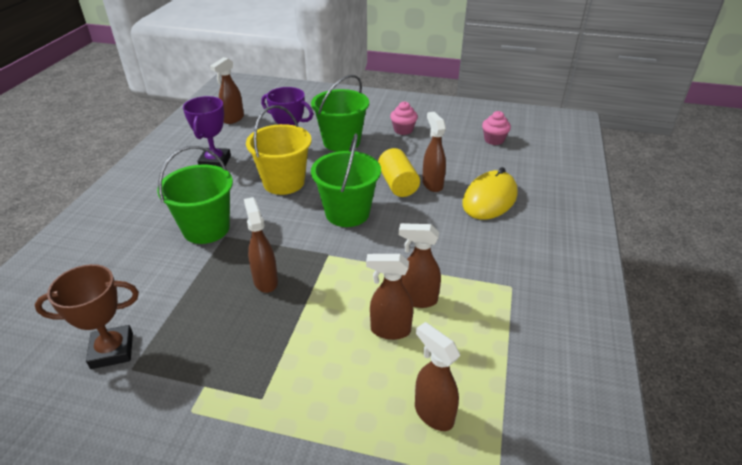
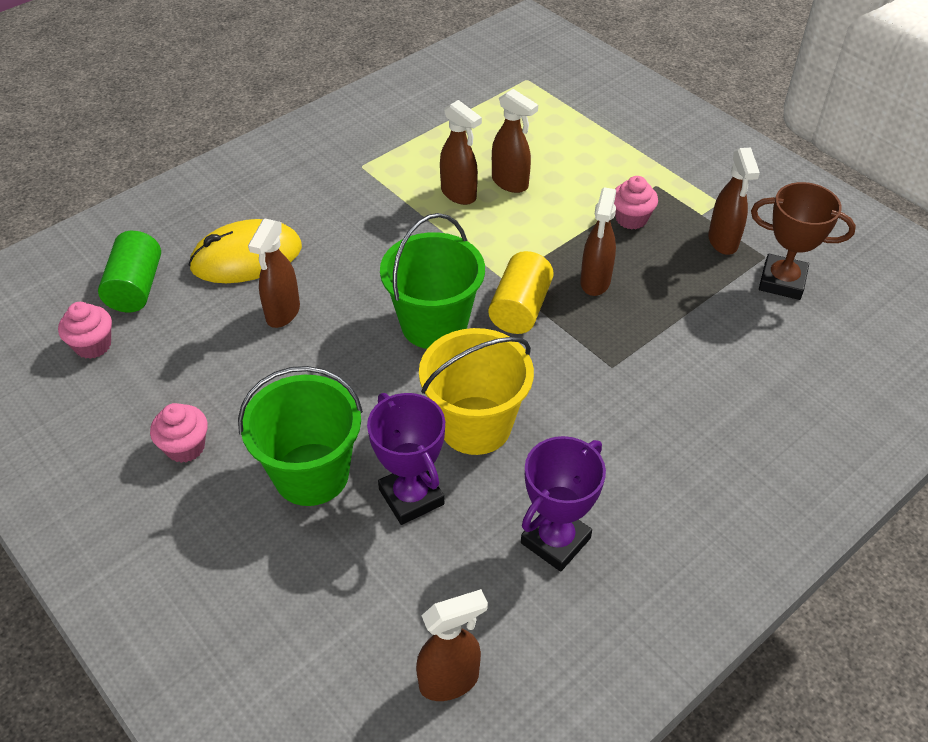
camera: 145 degrees left, 10 degrees up
green bucket [157,146,233,244] -> none
yellow cylinder [378,148,420,197] -> yellow cylinder moved to [488,251,554,334]
brown spray bottle [415,322,460,431] -> brown spray bottle moved to [708,147,760,255]
none -> green cylinder [98,231,161,312]
none -> pink cupcake [614,176,658,229]

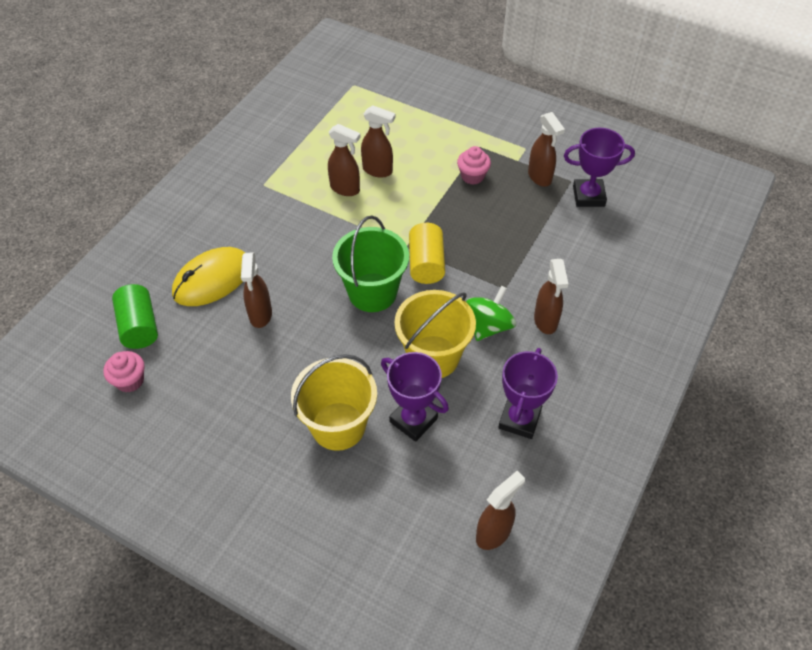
camera: 20 degrees left, 5 degrees up
pink cupcake [150,403,208,463] -> none
green bucket [238,366,363,506] -> yellow bucket [291,354,377,451]
brown spray bottle [580,187,616,296] -> brown spray bottle moved to [534,259,568,334]
brown trophy [751,182,856,300] -> purple trophy [564,128,635,207]
none -> green spinning top [466,286,516,341]

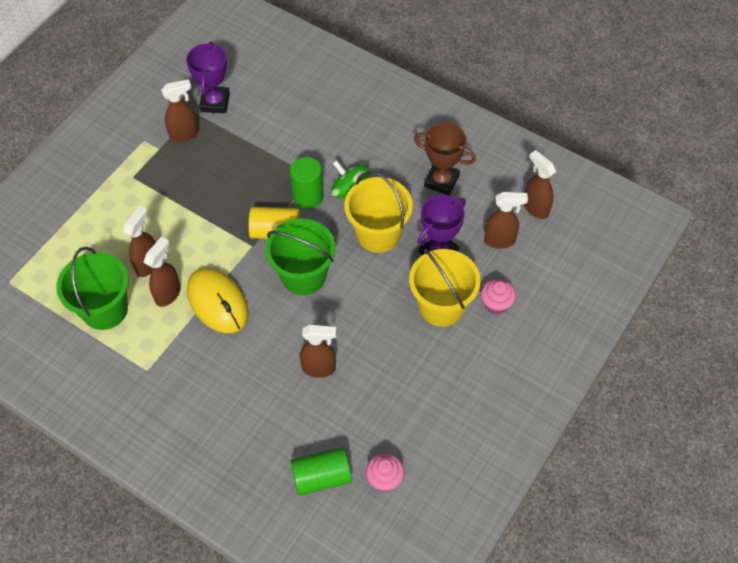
camera: 85 degrees left, 5 degrees up
yellow mouse [172,247,245,306] -> yellow mouse moved to [187,268,249,333]
pink cupcake [457,146,491,185] -> pink cupcake moved to [481,279,516,315]
purple trophy [498,348,558,439] -> brown trophy [414,123,476,196]
brown spray bottle [534,259,568,334] -> brown spray bottle moved to [484,192,528,249]
none -> green bucket [56,247,129,330]
none -> green cylinder [290,157,324,209]

